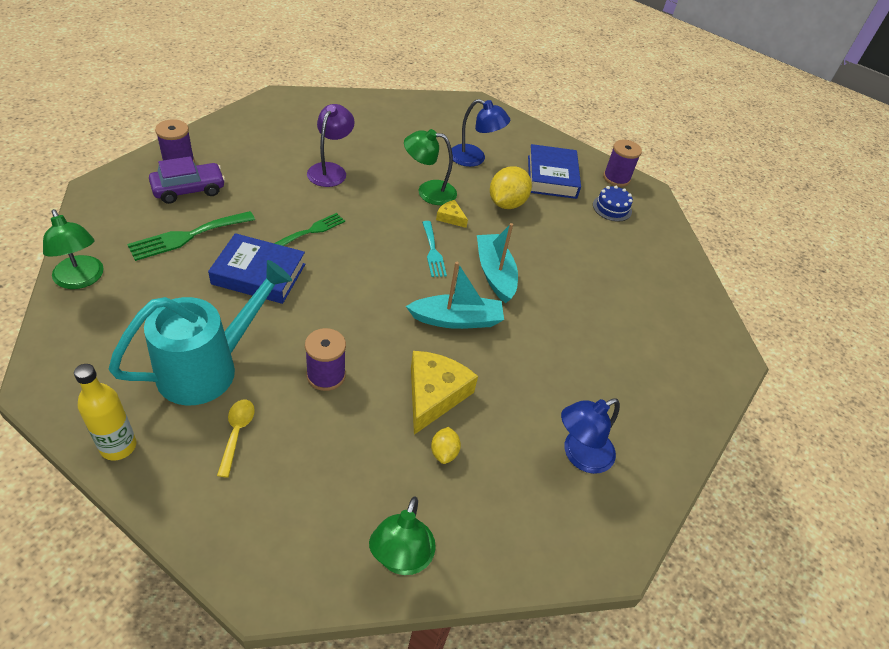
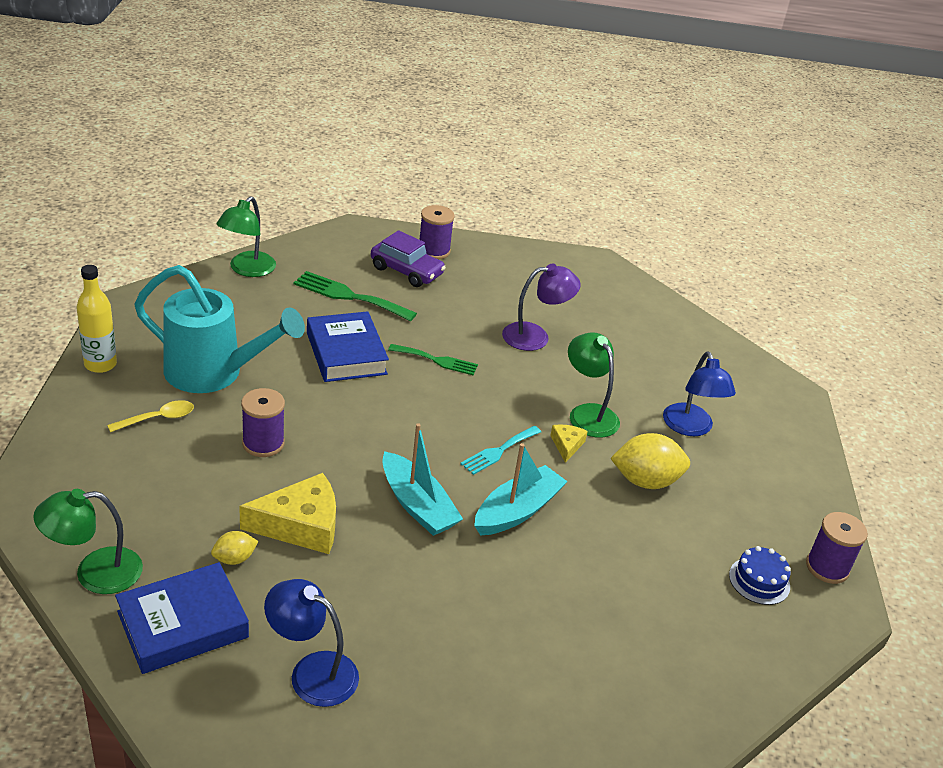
camera: 60 degrees right, 10 degrees down
blue book [528,144,581,199] -> blue book moved to [115,562,249,674]

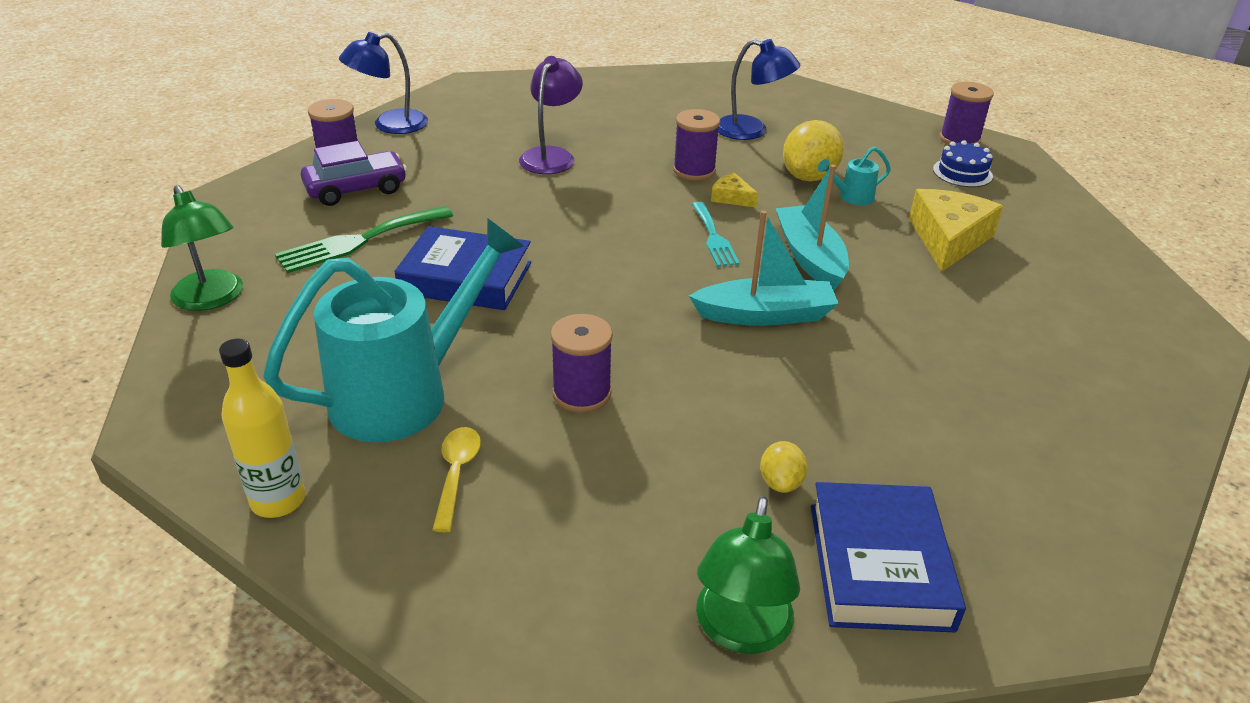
camera: 55 degrees left, 0 degrees up
yellow cheese [239,473,336,554] -> yellow cheese moved to [909,189,1003,272]
blue lamp [264,579,359,707] -> blue lamp moved to [339,32,428,134]
green fork [388,344,478,375] -> none
green lamp [568,332,620,438] -> purple spool [673,109,720,181]
none -> turquoise watering can [818,147,891,205]

